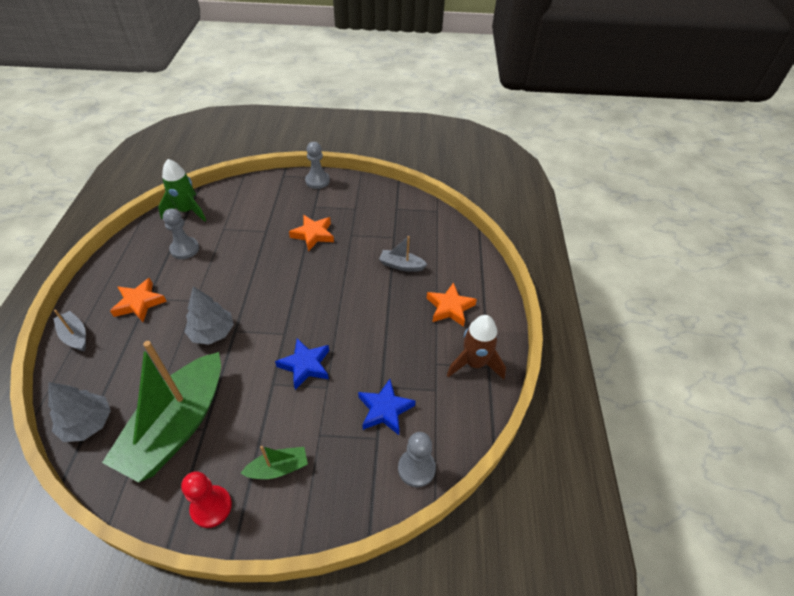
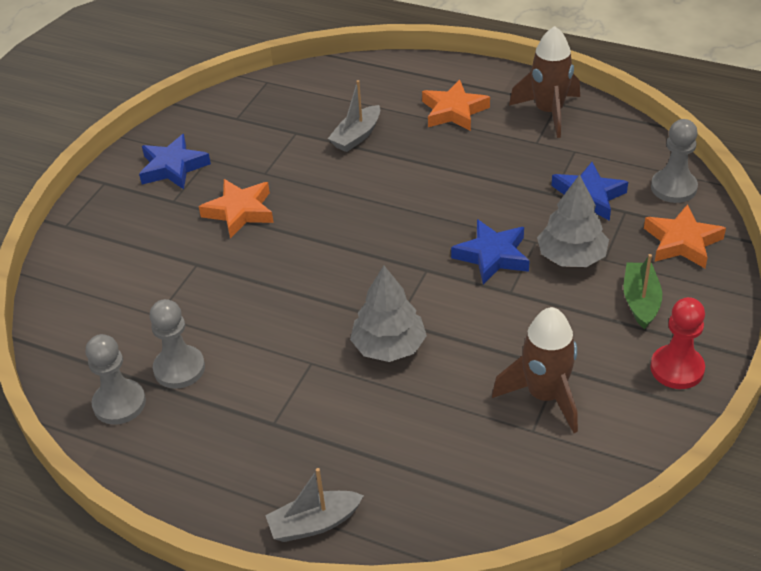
camera: 65 degrees left, 5 degrees down
grey tree [48,382,111,442] -> grey tree moved to [537,174,609,267]
green boat [102,341,221,482] -> brown rocket [492,307,578,433]
orange star [110,278,167,322] -> orange star moved to [644,204,726,268]
green rocket [158,159,206,222] -> none
grey pawn [305,142,330,189] -> grey pawn moved to [86,334,146,425]
none -> blue star [139,134,211,189]

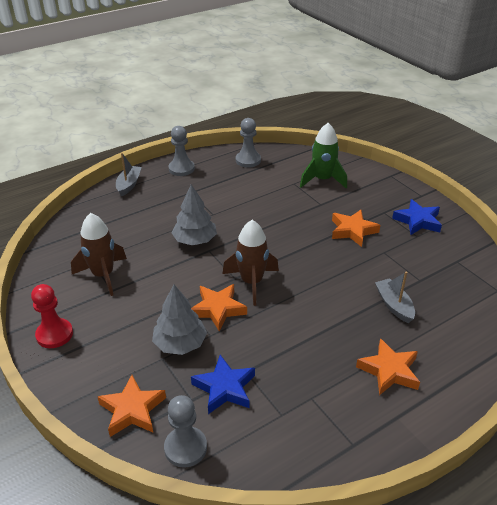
camera: 120 degrees right, 5 degrees down
grey pawn [150,299,205,389] -> grey pawn moved to [168,126,195,176]
blue star [451,219,530,284] -> orange star [191,284,247,331]
brown rocket [509,26,580,138] -> brown rocket moved to [222,220,279,306]
green boat [624,254,662,329] -> none
none -> green rocket [300,123,347,189]

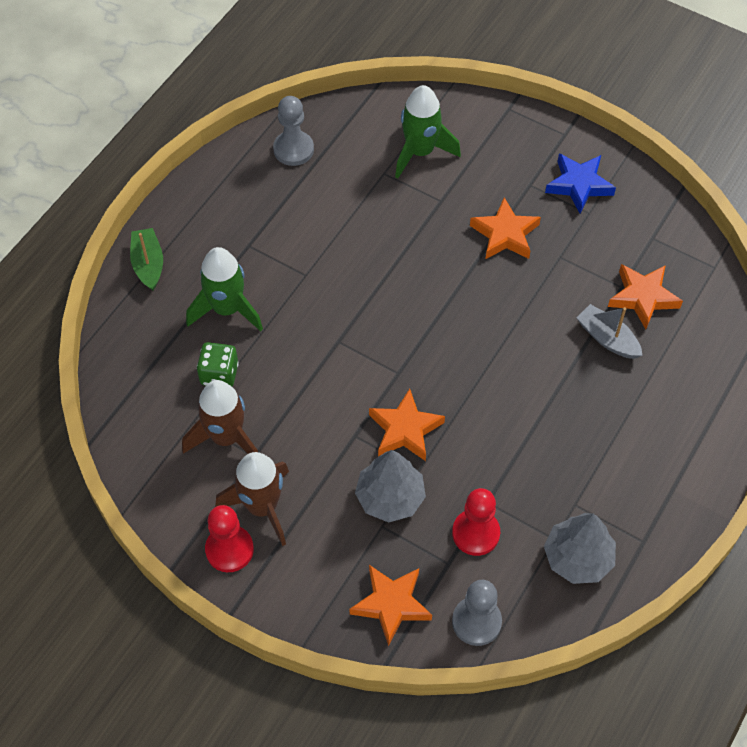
camera: 25 degrees left, 20 degrees up
grey boat [116,153,142,196] -> green boat [130,228,163,291]
grey pawn [168,126,195,176] -> none
grey tree [172,184,217,246] -> grey tree moved to [544,513,616,584]
blue star [191,355,255,414] -> red pawn [452,488,500,556]
brown rocket [222,220,279,306] -> brown rocket moved to [215,452,289,546]
orange star [356,338,420,395] -> orange star moved to [608,264,683,329]
none -> green rocket [186,247,263,331]
none -> green dice [197,342,239,386]

